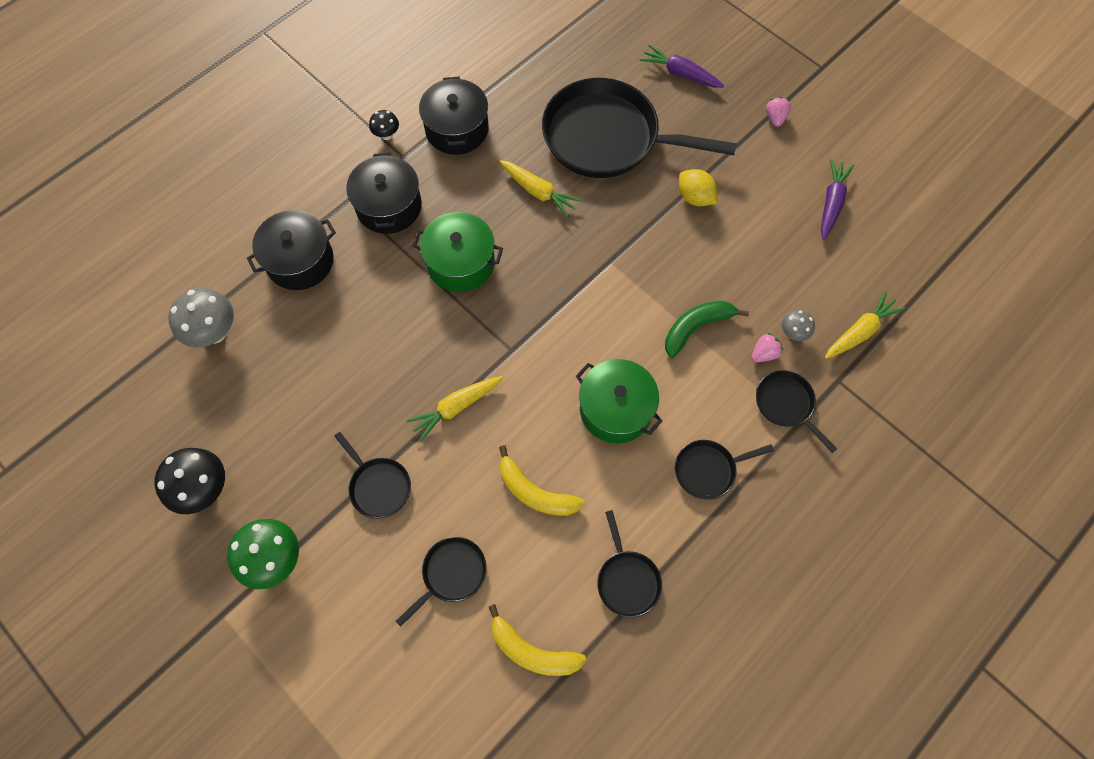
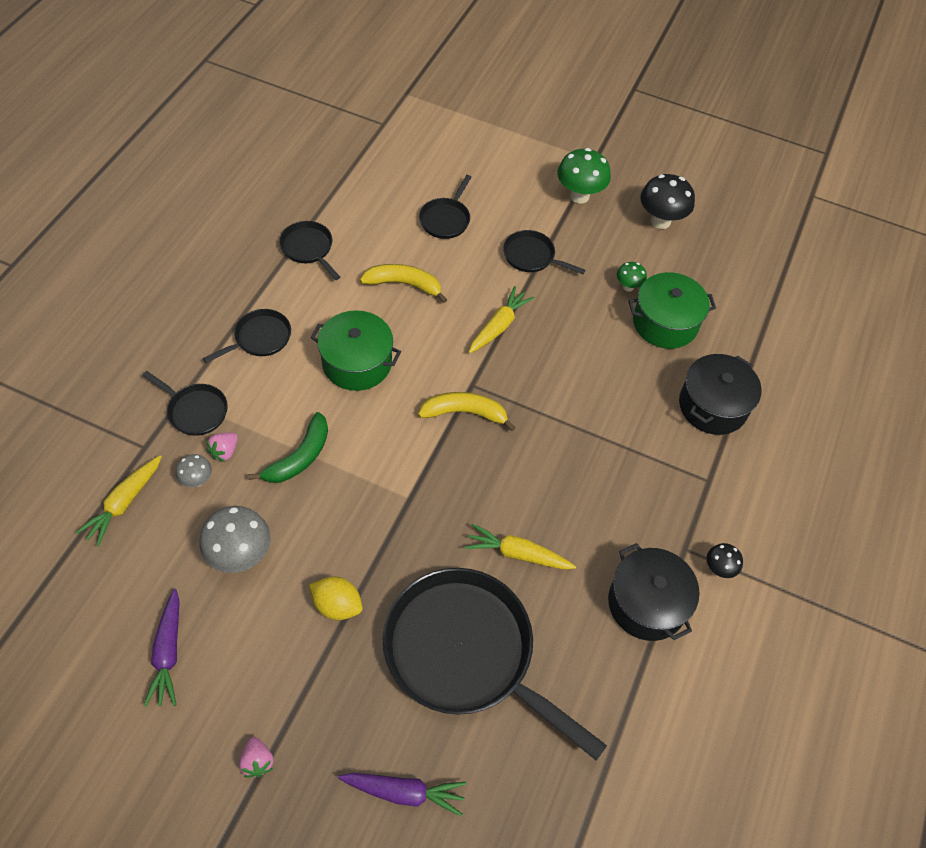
camera: 155 degrees right, 10 degrees down
grey mushroom [168,288,234,347] -> grey mushroom moved to [199,506,271,573]
black pot [346,153,422,234] -> none
green pot [413,212,503,292] -> green pot moved to [629,272,716,349]
yellow banana [489,604,586,676] -> yellow banana moved to [418,392,516,431]
black pan [542,78,737,178] -> black pan turned 135 degrees counterclockwise [382,568,607,760]
none -> green mushroom [617,262,647,292]

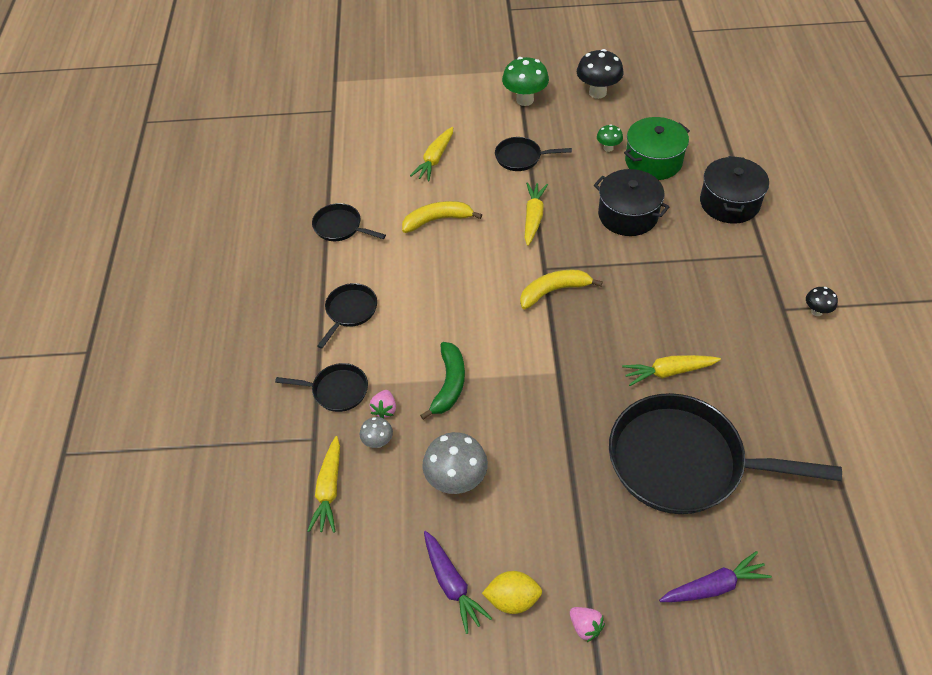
camera: 20 degrees left, 5 degrees down
yellow lemon [309,576,363,620] -> yellow lemon moved to [482,571,542,614]
green pot [310,310,401,391] -> none
black pan [419,175,471,239] -> yellow carrot [410,127,453,181]
black pot [608,543,699,641] -> black pot moved to [594,169,669,236]

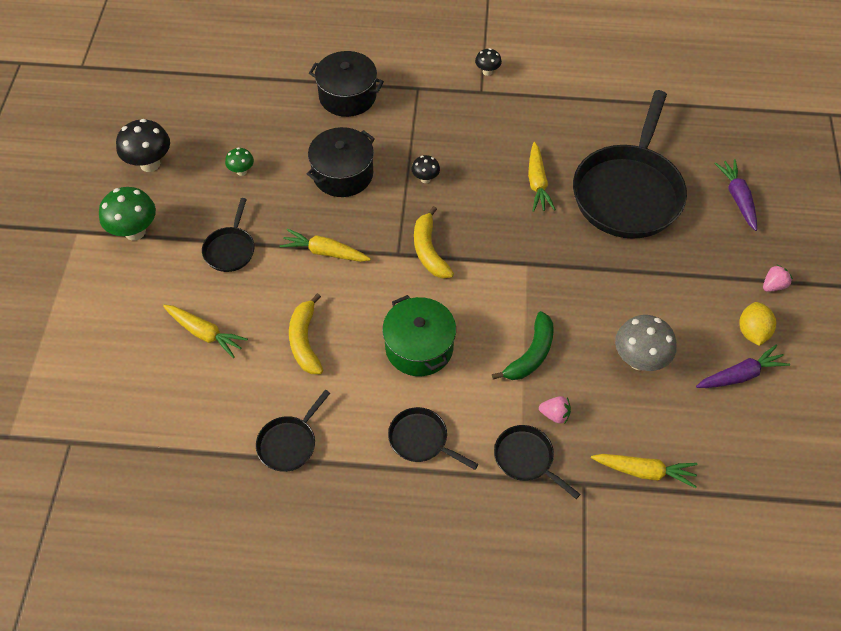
camera: 85 degrees left, 5 degrees up
black pan [275,363,368,412] -> black pan turned 60 degrees counterclockwise [494,425,580,499]
grey mushroom [360,417,393,448] -> none
green banana [420,342,465,420] -> green banana turned 105 degrees clockwise [492,311,554,380]
green pot [624,117,690,180] -> green pot moved to [382,295,456,376]
none -> black mushroom [412,155,440,183]

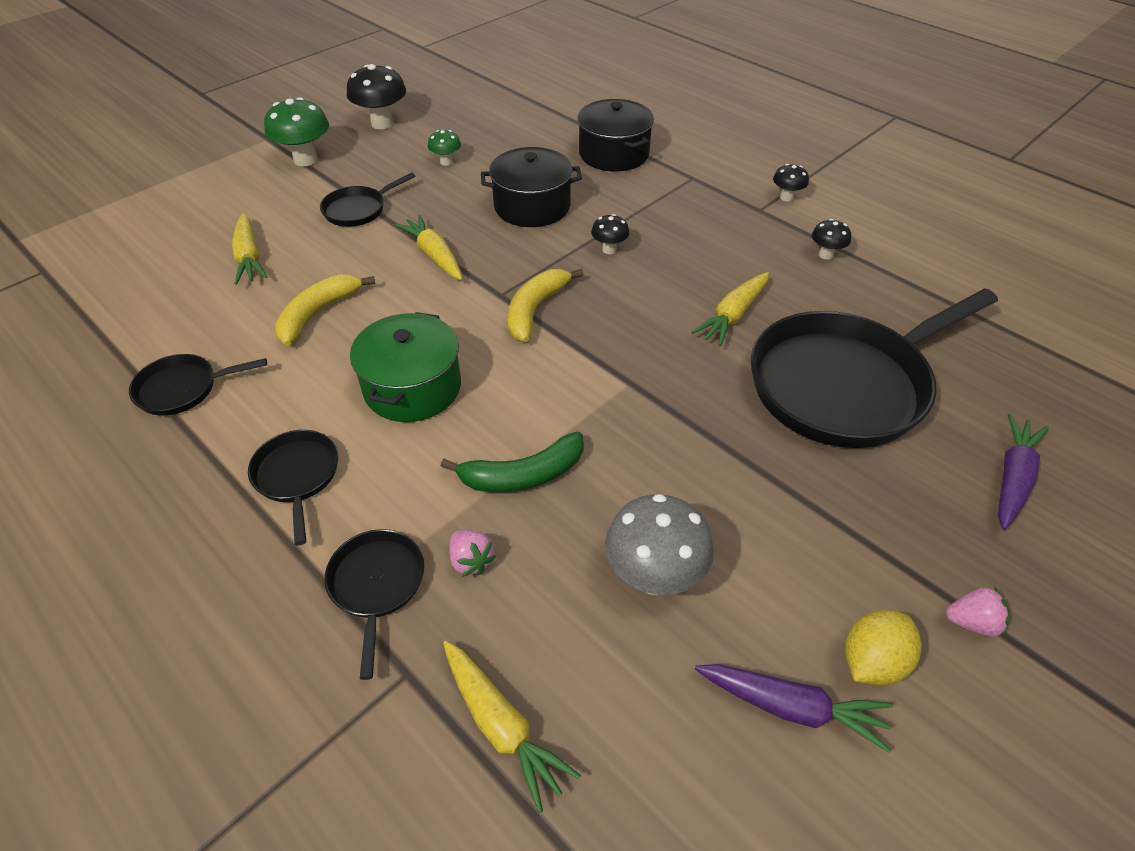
camera: 40 degrees right, 10 degrees down
none -> black mushroom [812,219,851,260]

